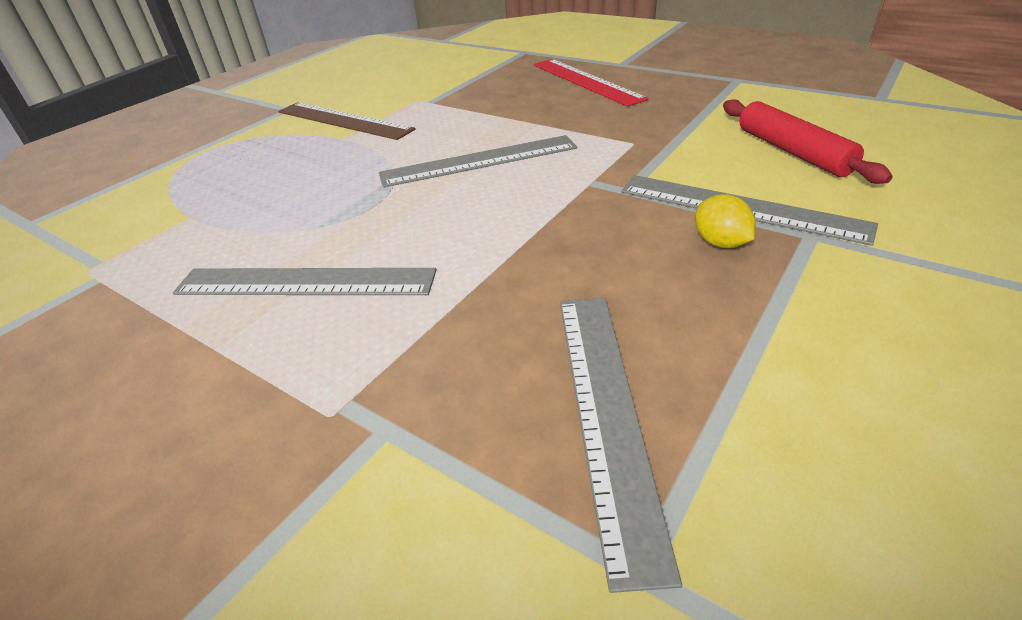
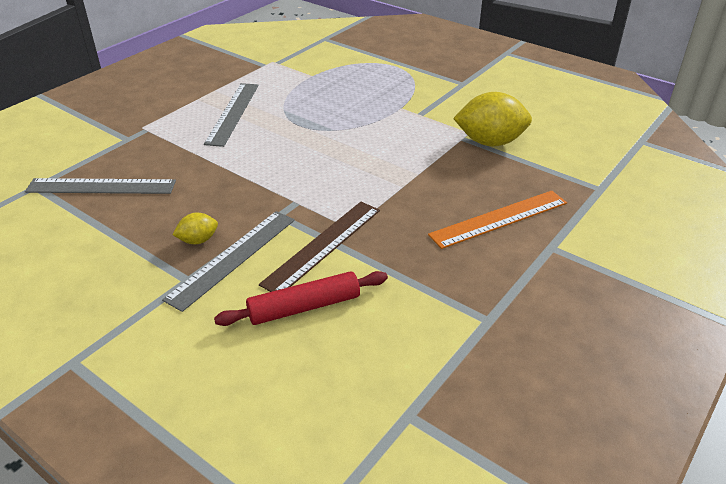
camera: 90 degrees right, 0 degrees up
brown ruler [278,102,415,140] -> brown ruler moved to [259,202,380,292]
grey ruler [379,135,577,188] -> none
red ruler [534,59,649,107] -> orange ruler [428,191,567,249]
none -> yellow lemon [453,92,532,147]

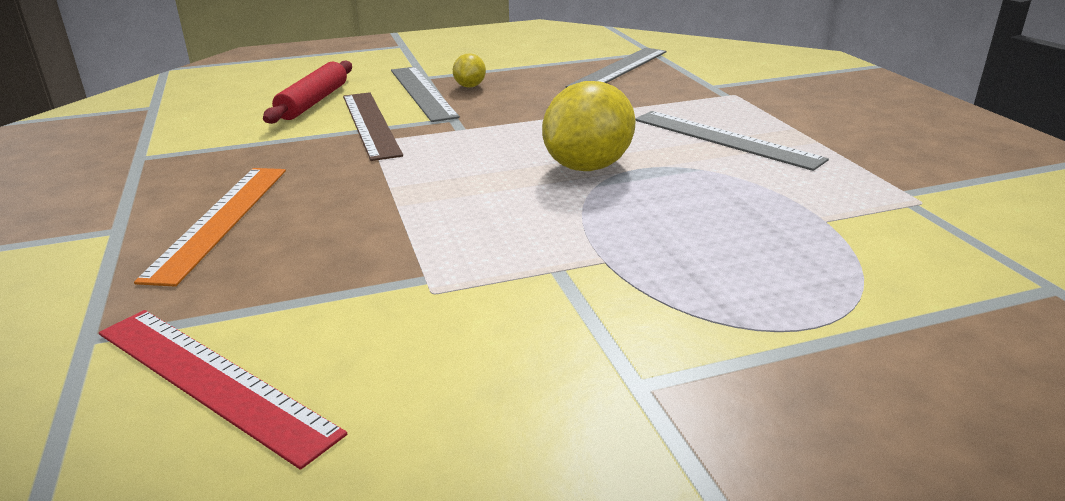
camera: 125 degrees right, 10 degrees down
yellow lemon [453,92,532,147] -> yellow lemon moved to [542,81,636,171]
none -> red ruler [99,310,347,470]

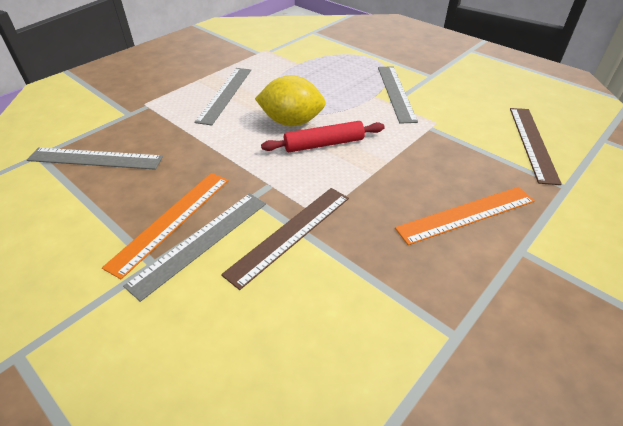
camera: 120 degrees left, 15 degrees up
red ruler [99,310,347,470] -> brown ruler [510,108,562,185]
red rolling pin [263,60,352,124] -> red rolling pin moved to [261,121,385,152]
yellow lemon [453,53,486,88] -> orange ruler [102,173,229,279]
none -> grey ruler [378,66,418,124]

